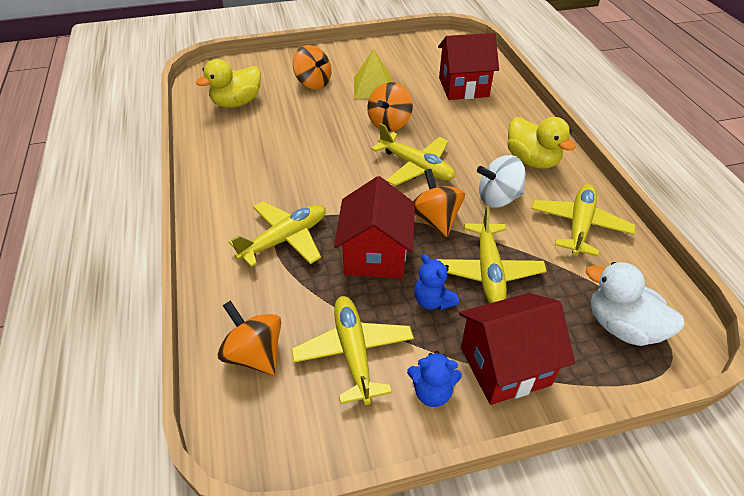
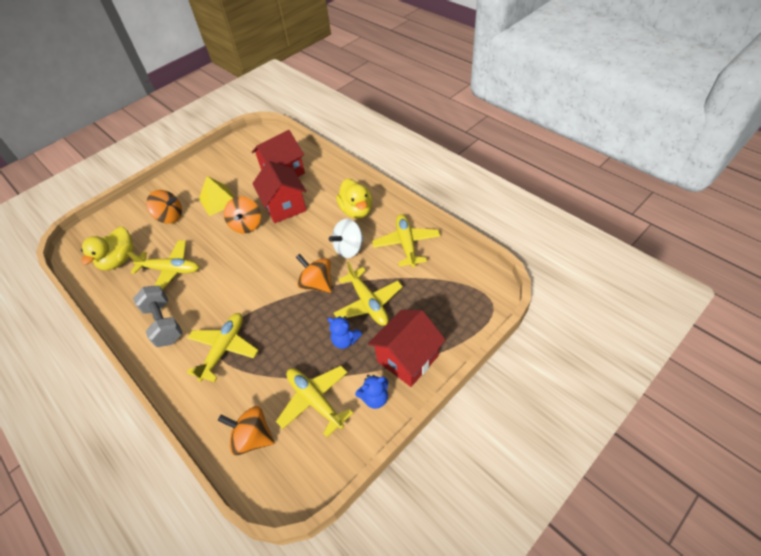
camera: 25 degrees left, 5 degrees up
red house [334,176,415,279] -> red house moved to [252,161,307,223]
yellow plane [371,123,455,186] -> yellow plane moved to [127,240,199,290]
yellow duck [507,117,576,169] -> yellow duck turned 45 degrees clockwise [336,179,372,219]
white duck [586,262,685,346] -> none
none -> grey dumbbell [133,286,183,347]

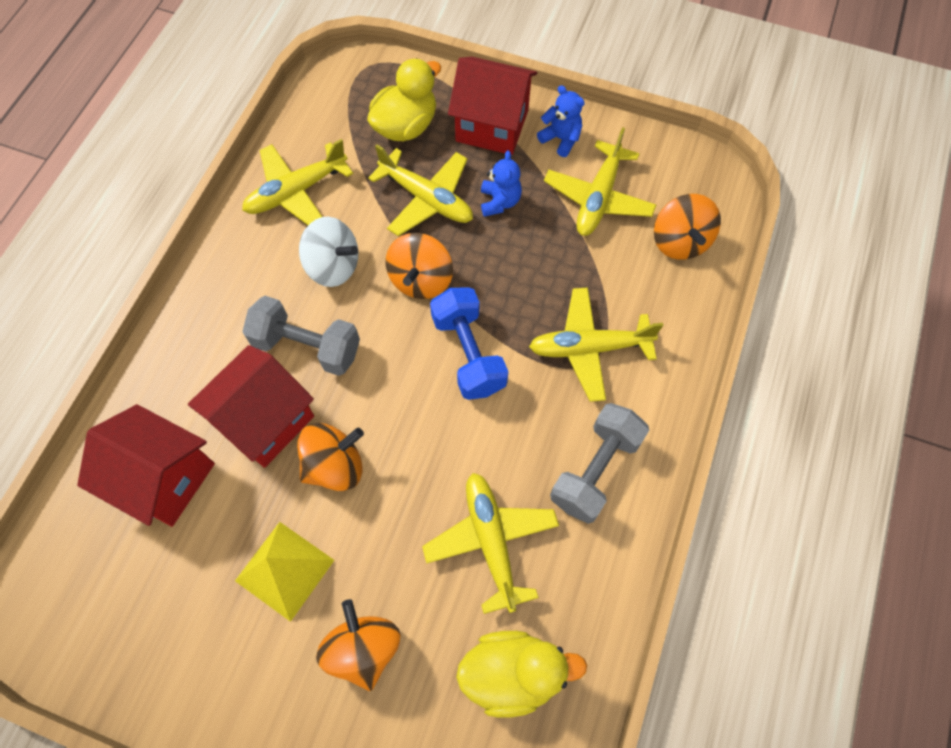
camera: 120 degrees left, 15 degrees up
yellow plane [334,261,403,326] -> yellow plane turned 90 degrees clockwise [368,145,473,236]
yellow duck [336,179,372,219] -> yellow duck moved to [367,58,441,141]
none -> grey dumbbell [242,296,360,376]
none -> blue dumbbell [430,287,508,400]

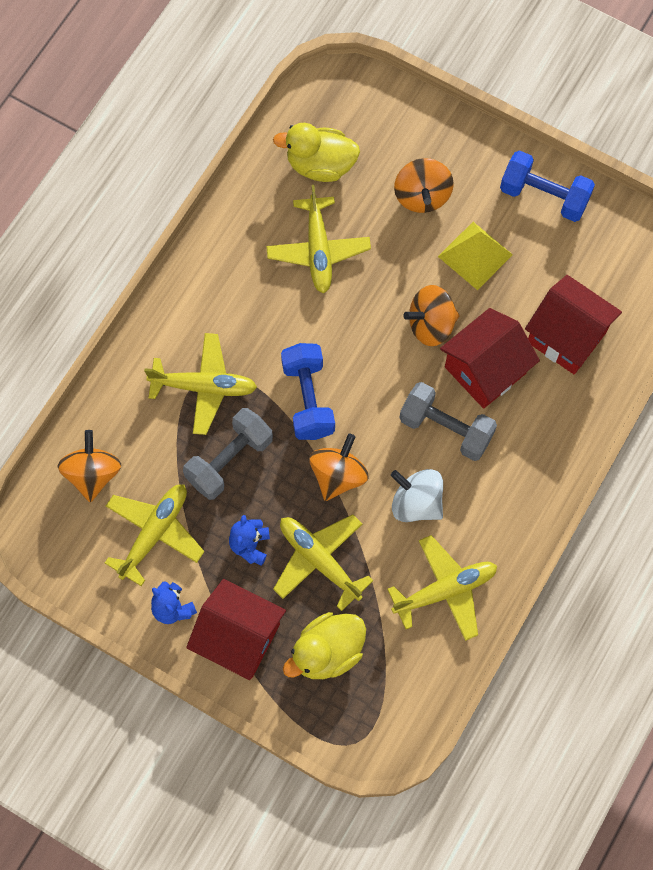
camera: 170 degrees left, 5 degrees up
grey dumbbell [550,403,649,524] -> grey dumbbell moved to [183,408,273,500]
none -> blue dumbbell [500,150,595,222]

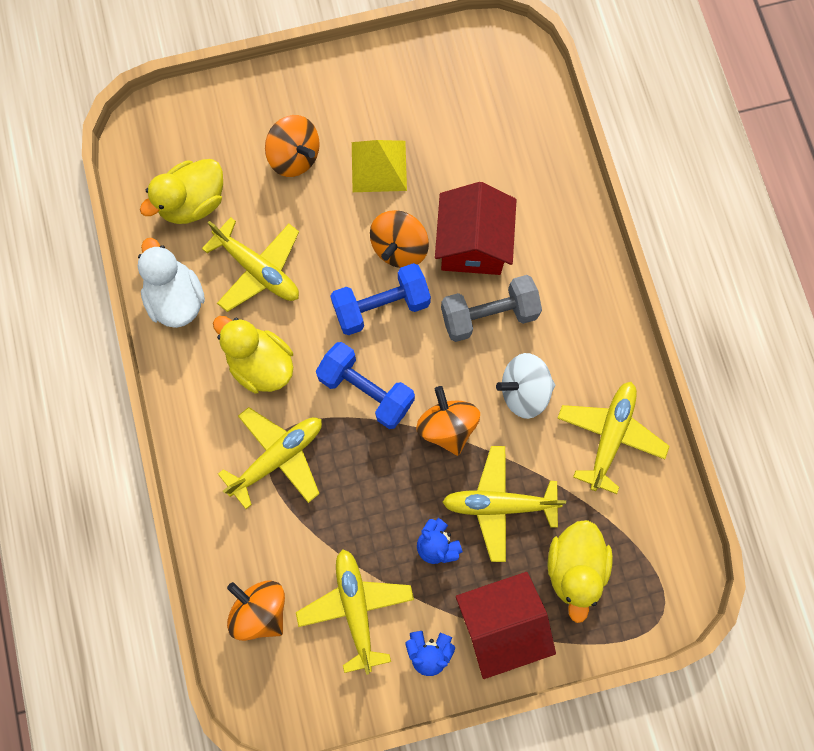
camera: 45 degrees left, 5 degrees up
grey dumbbell [183,408,273,500] -> none
blue dumbbell [500,150,595,222] -> blue dumbbell moved to [330,263,431,335]
red house [525,275,622,375] -> none
none -> white duck [138,238,205,328]
none -> yellow duck [213,316,293,393]

